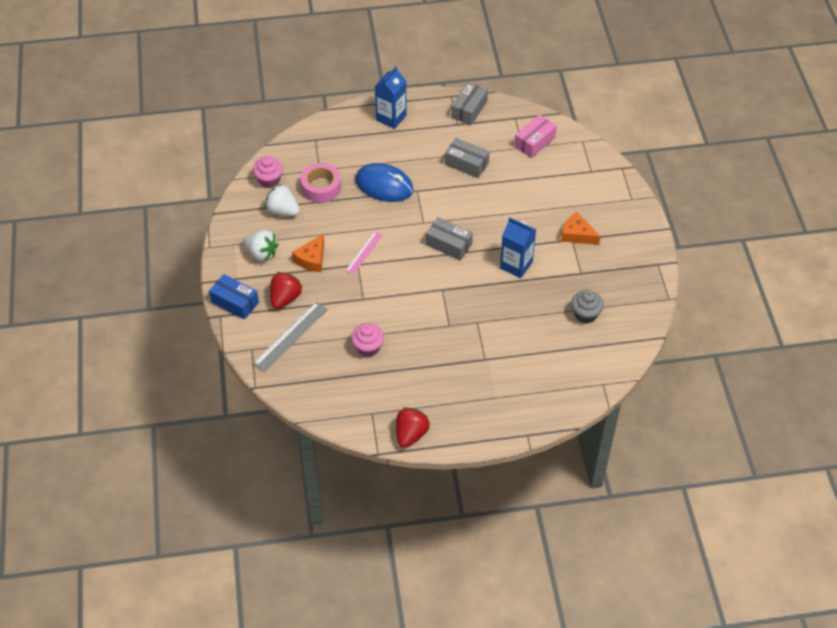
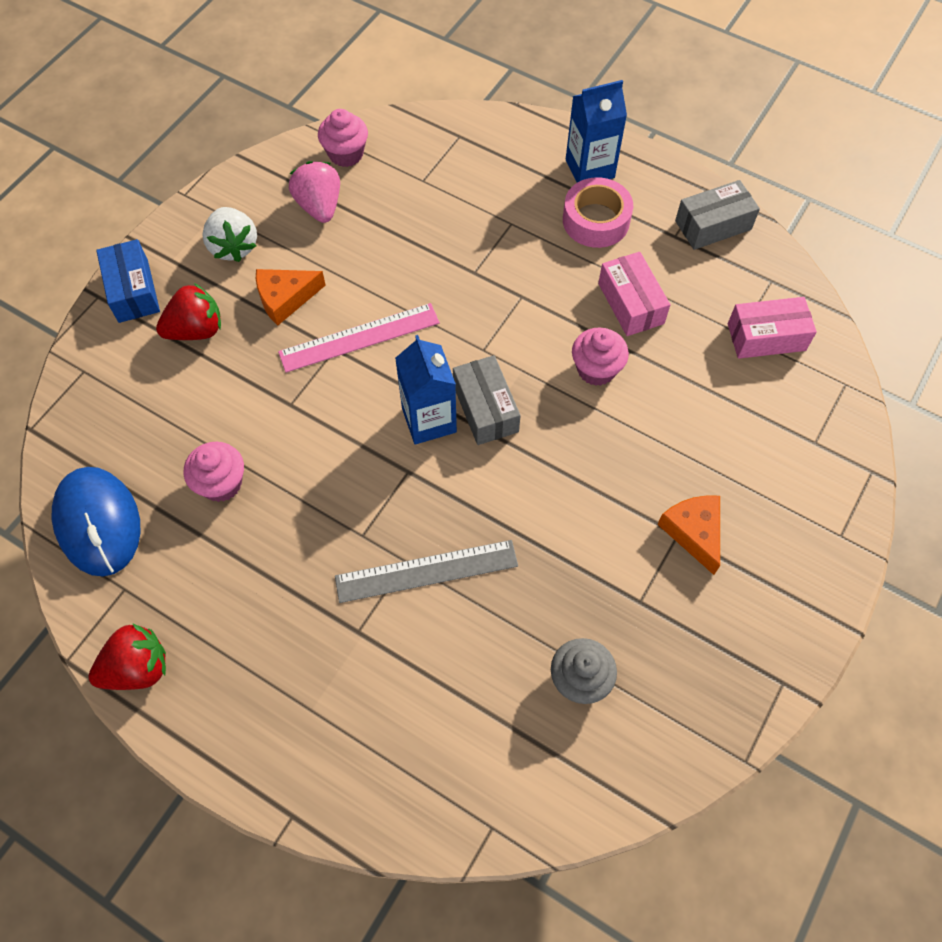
camera: 40 degrees right, 10 degrees up
grey ruler [253,302,328,372] -> grey ruler moved to [335,540,518,603]
white strawberry [265,184,300,216] -> pink strawberry [289,161,340,223]
pink tape [301,163,341,203] -> pink tape moved to [563,177,633,248]
pink ruler [346,231,382,275] -> pink ruler [278,303,440,373], size x1.59
blue mouse [355,163,413,202] -> blue mouse moved to [52,467,141,577]
grey box [445,138,490,178] -> pink box [598,252,670,336]
blue carton [500,217,536,278] -> blue carton moved to [395,335,457,445]
none -> pink cupcake [572,327,629,386]

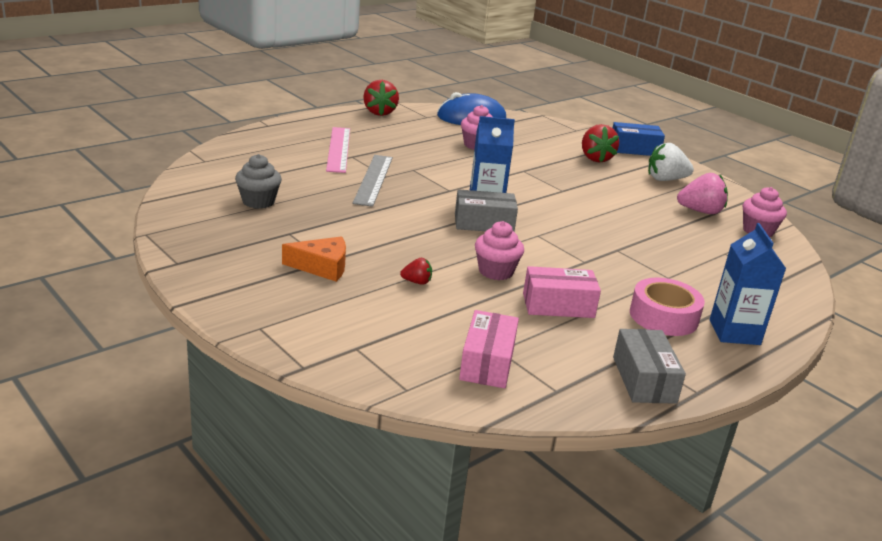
camera: 105 degrees right, 35 degrees down
orange cheese [256,269,326,326] -> none
pink ruler [278,303,440,373] -> pink ruler moved to [326,127,350,173]
none -> red strawberry [400,258,432,285]

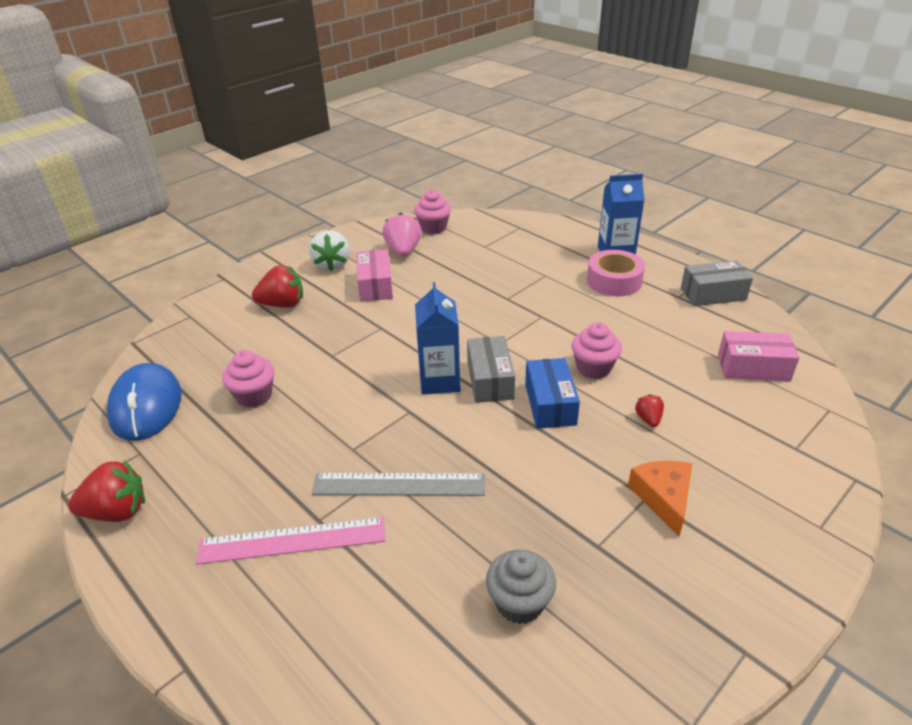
camera: 90 degrees left, 10 degrees up
pink box [523,266,601,318] -> pink box moved to [356,249,393,302]
blue box [613,122,665,156] -> blue box moved to [525,358,580,429]

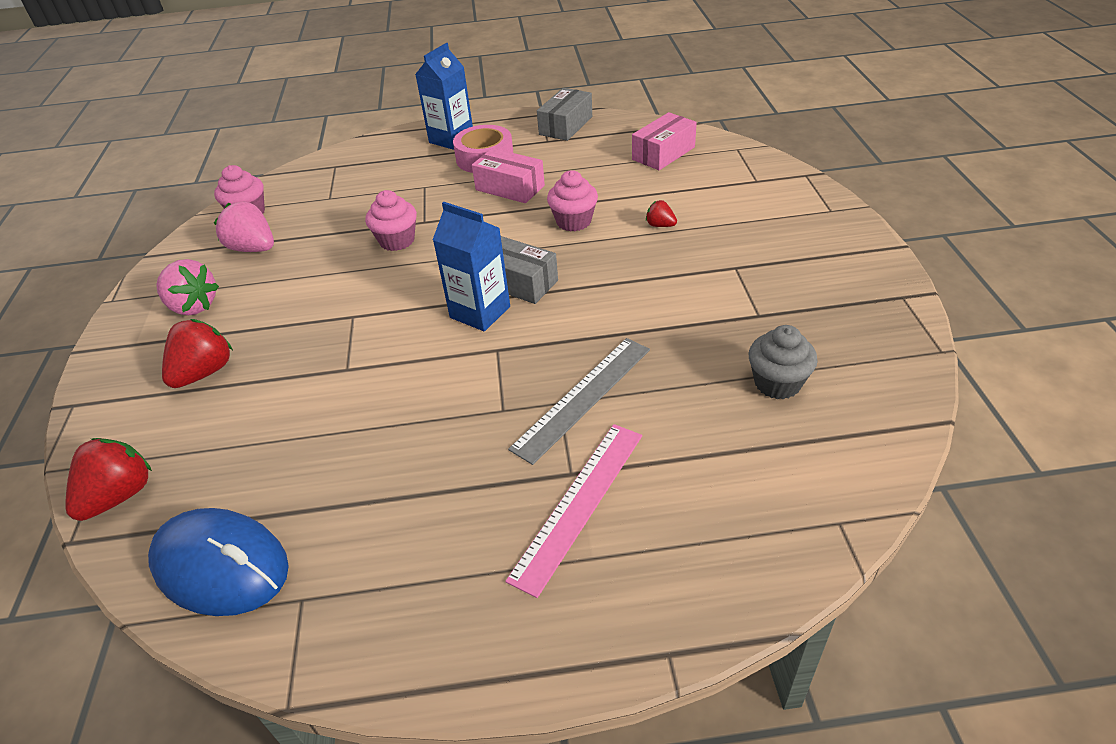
camera: 50 degrees left, 5 degrees up
red strawberry [68,461,145,522] -> red strawberry moved to [65,438,152,521]
pink cupcake [222,350,274,408] -> pink cupcake moved to [365,190,417,251]
white strawberry [309,230,350,271] -> pink strawberry [156,259,219,316]
pink box [356,249,393,302] -> pink box moved to [472,148,545,203]
blue box [525,358,580,429] -> none
orange cheese [628,461,692,536] -> none

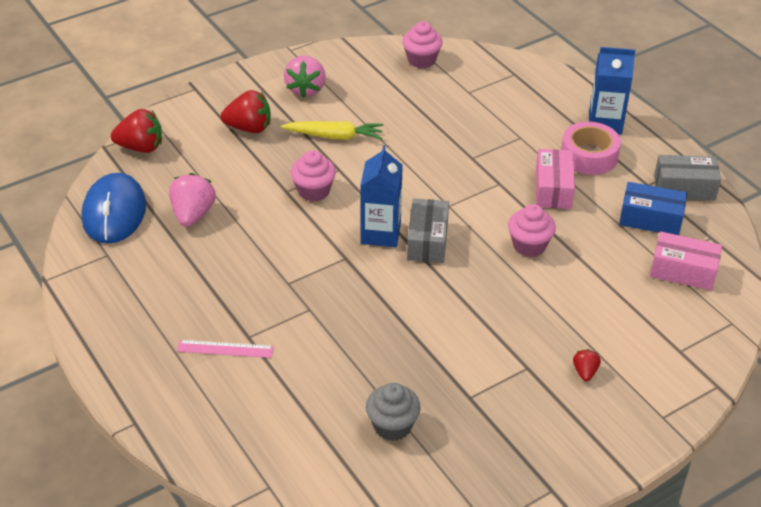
camera: 60 degrees right, 0 degrees up
pink strawberry [214,202,274,252] -> pink strawberry moved to [169,173,216,227]
pink cupcake [365,190,417,251] -> pink cupcake moved to [290,150,336,202]
pink ruler [505,424,642,598] -> pink ruler [177,340,274,358], size x0.63
grey ruler [508,338,650,465] -> none
red strawberry [646,200,677,227] -> red strawberry moved to [573,349,601,381]
none -> yellow carrot [281,121,383,140]
none -> blue box [619,182,687,235]

